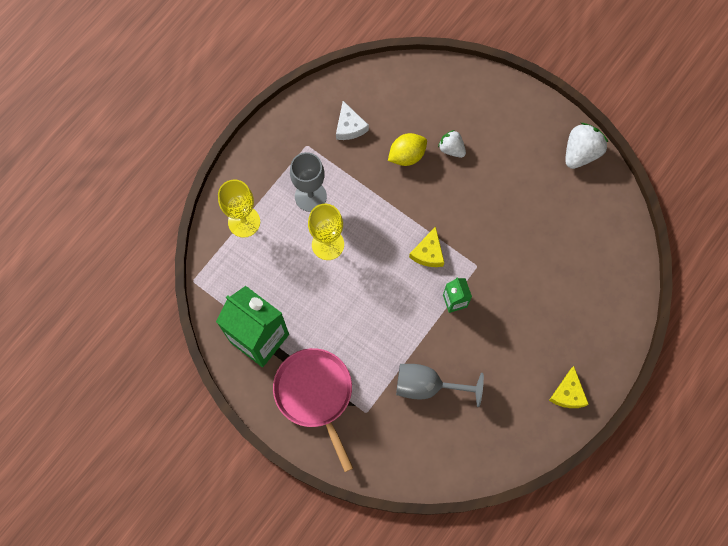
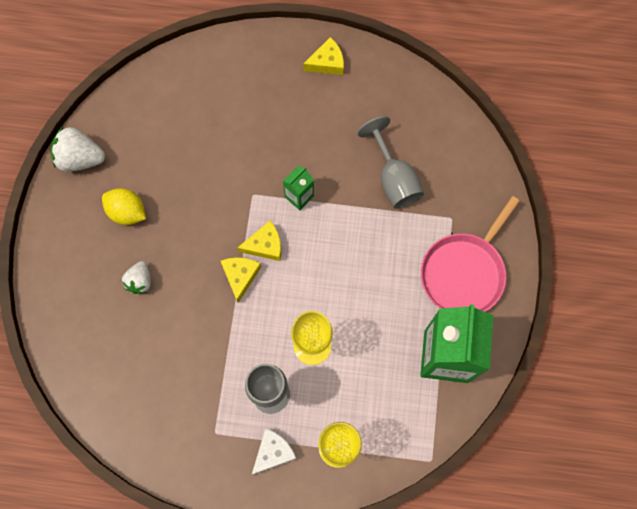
camera: 120 degrees left, 0 degrees up
white cheese [336,101,369,140] -> white cheese moved to [252,428,297,475]
yellow lemon [388,133,427,166] -> yellow lemon moved to [102,188,146,225]
none -> yellow cheese [221,257,261,303]

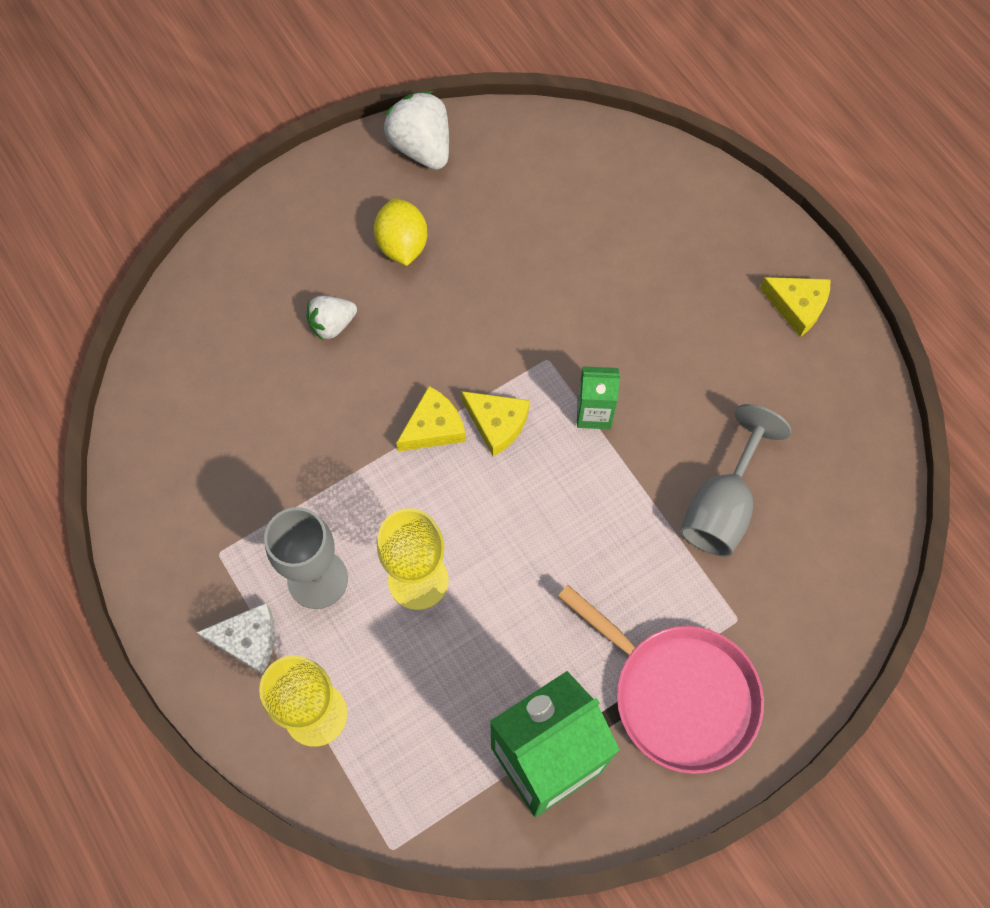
camera: 50 degrees right, 5 degrees down
pink pan [421,196,520,312] -> pink pan turned 135 degrees counterclockwise [557,585,764,774]

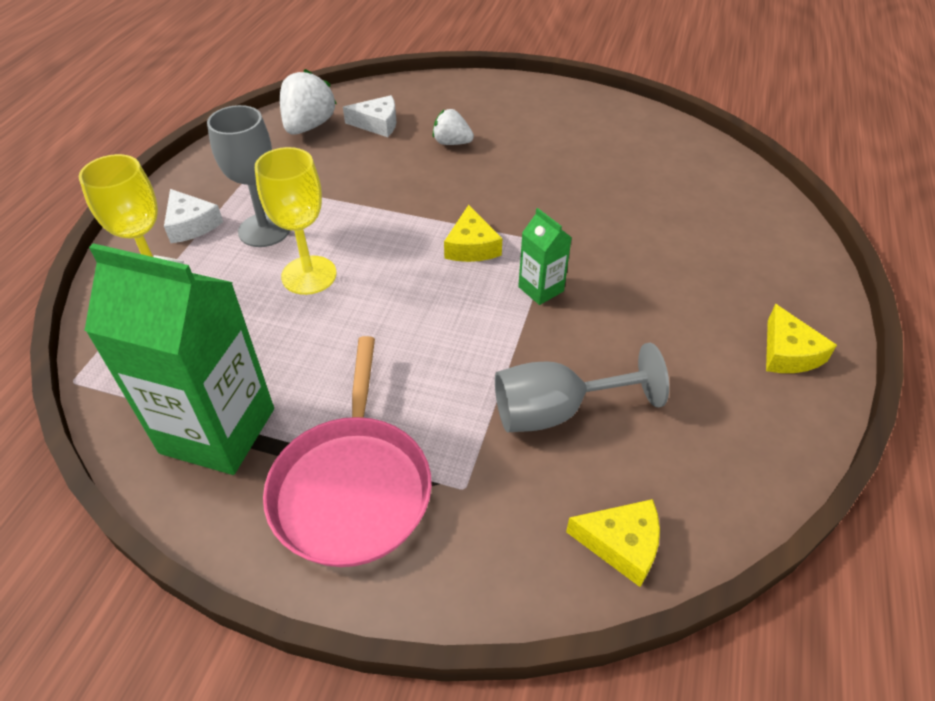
camera: 50 degrees right, 20 degrees down
yellow lemon [374,198,428,266] -> none
white strawberry [383,91,449,170] -> white strawberry moved to [280,69,337,135]
yellow cheese [396,386,466,451] -> yellow cheese moved to [566,499,660,587]
none -> white cheese [343,95,396,137]

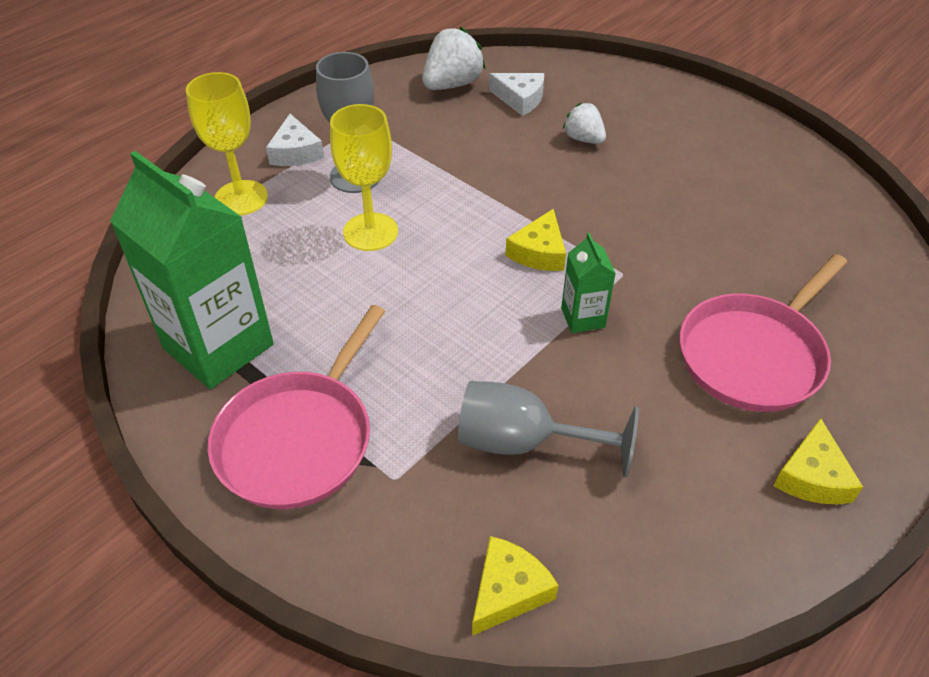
camera: 25 degrees right, 0 degrees up
yellow cheese [566,499,660,587] -> yellow cheese turned 90 degrees counterclockwise [472,536,559,636]
none -> pink pan [679,254,847,412]

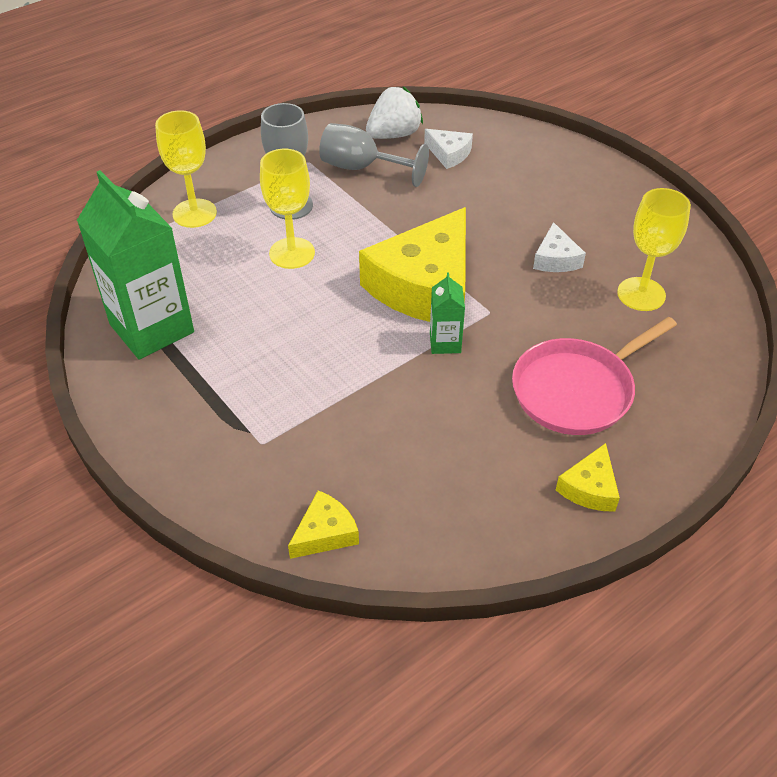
camera: 10 degrees right, 0 degrees up
pink pan [208,305,385,509] -> none
white cheese [266,114,324,166] -> white cheese moved to [533,222,586,272]
grey goblet [458,381,639,478] -> grey goblet moved to [319,123,429,187]
yellow cheese [506,209,566,271] -> yellow cheese [359,207,466,322], size x2.27
white strawberry [563,103,606,144] -> none
none -> yellow goblet [617,188,691,311]

